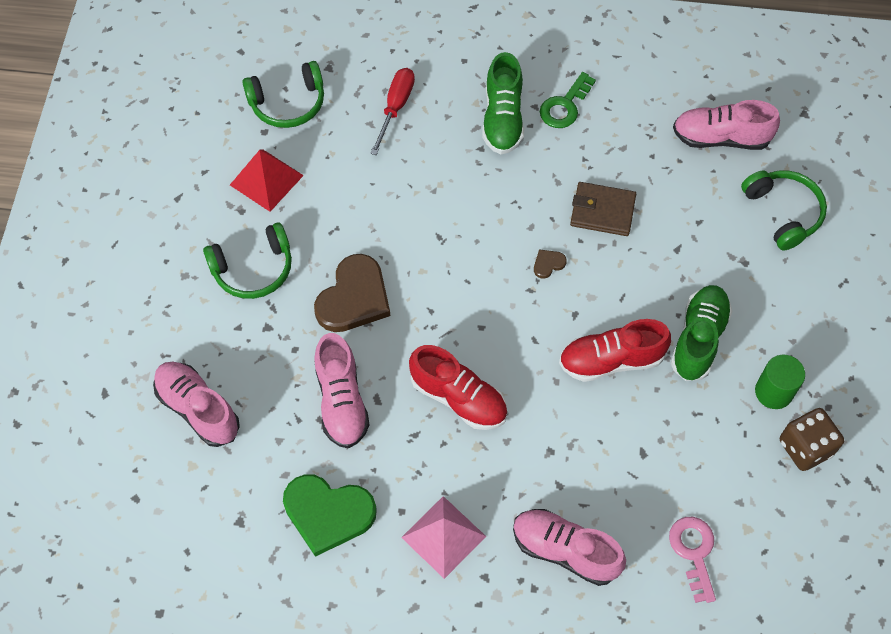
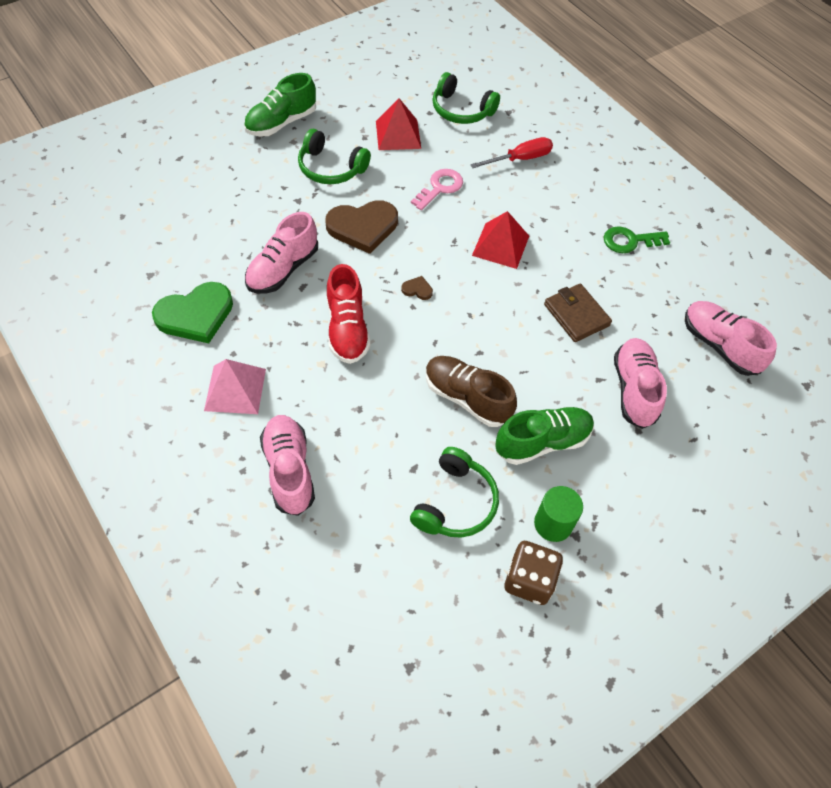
camera: 45 degrees right, 5 degrees down
pink shoe [153,362,240,447] -> pink shoe moved to [614,338,667,429]
green heart [283,474,377,557] -> green heart turned 90 degrees counterclockwise [152,282,233,344]
green shoe [482,52,524,154] -> green shoe moved to [244,73,316,137]
brown heart [534,249,567,279] -> brown heart moved to [401,276,433,300]
red shoe [559,319,671,382] -> brown shoe [426,356,517,427]
pink key [669,517,716,603] -> pink key moved to [411,169,463,210]
green headphones [741,170,827,251] -> green headphones moved to [410,447,499,538]
none -> red pyramid [472,211,529,269]

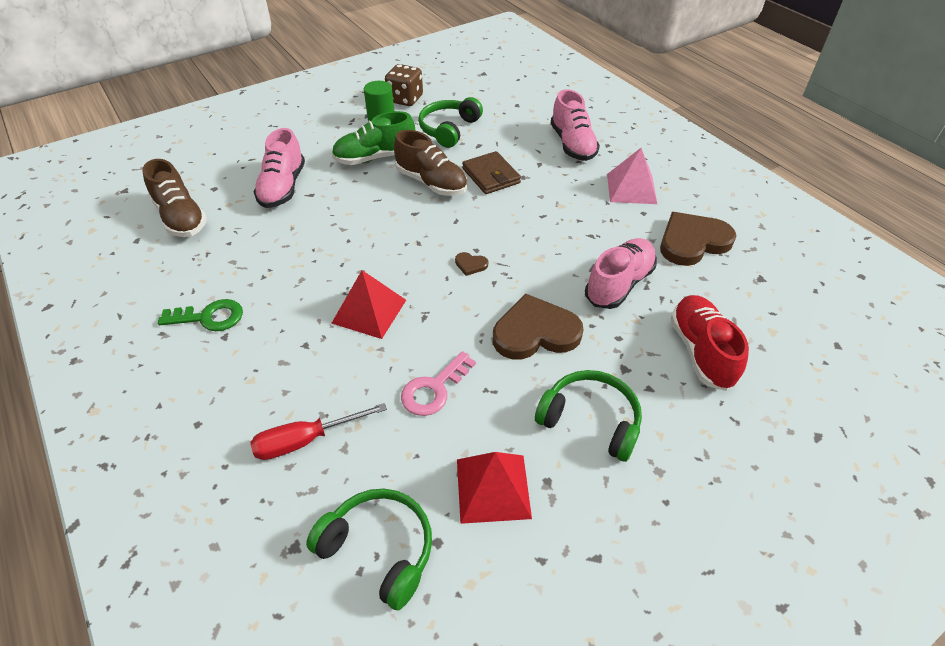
camera: 175 degrees left, 10 degrees down
green heart [152,282,233,344] -> brown heart [660,212,736,266]
green shoe [244,73,316,137] -> none
red shoe [327,264,370,364] -> red shoe moved to [671,295,749,391]
brown wallet [544,284,612,342] -> brown wallet moved to [462,151,521,194]
pink shoe [685,301,777,376] -> brown shoe [142,159,207,237]

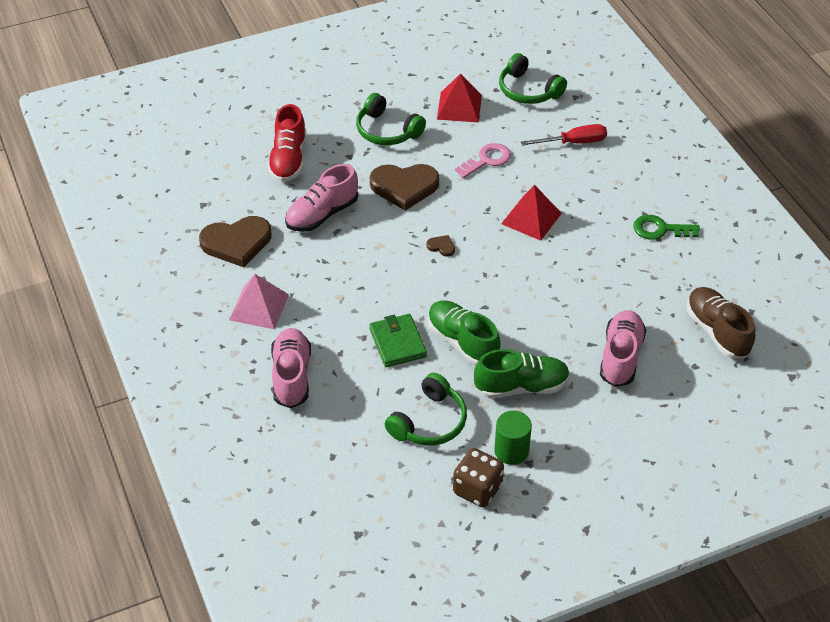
camera: 170 degrees left, 0 degrees up
brown shoe [394,130,467,196] -> green shoe [428,300,501,366]
brown wallet [462,151,521,194] -> green wallet [369,314,427,367]

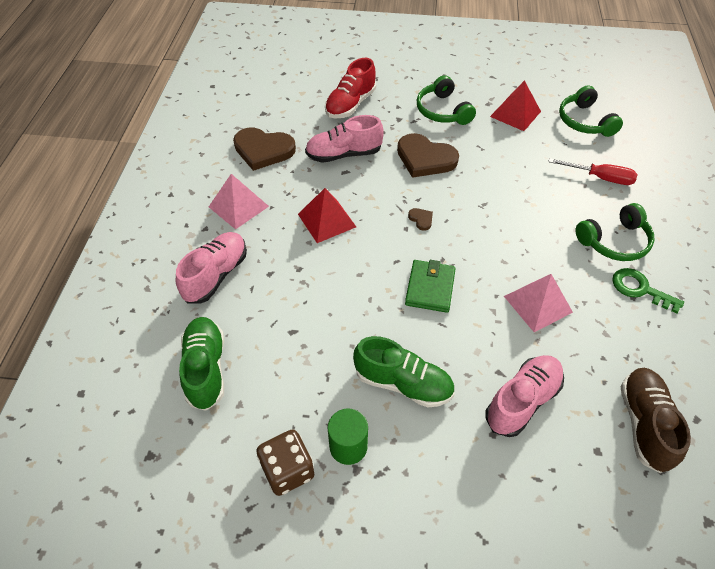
camera: 30 degrees right, 5 degrees up
green wallet [369,314,427,367] -> green wallet moved to [405,260,456,313]
green headphones [385,373,467,446] -> green headphones moved to [576,203,655,261]
green shoe [428,300,501,366] -> green shoe moved to [179,317,224,411]
pink key [455,143,511,178] -> none
red pyramid [501,185,562,241] -> red pyramid moved to [298,188,356,243]
none -> pink pyramid [504,274,573,332]

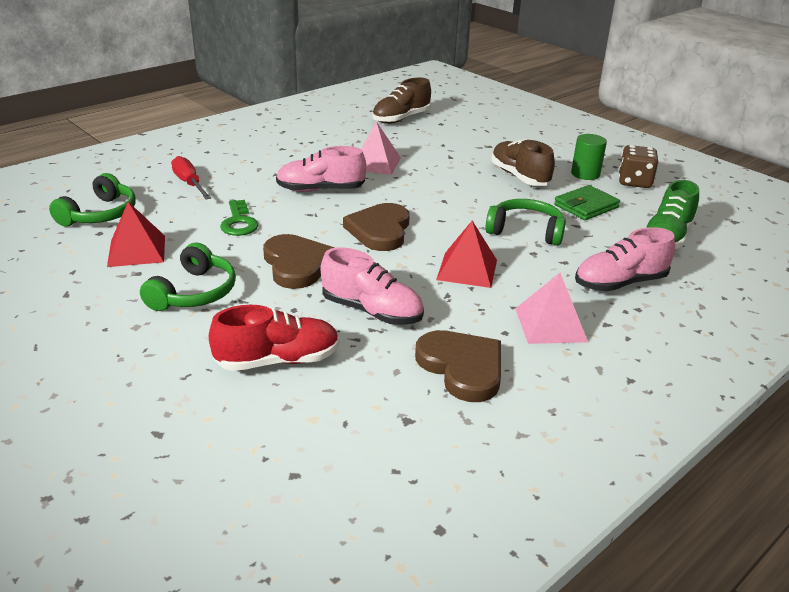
camera: 140 degrees left, 20 degrees down
green shoe [353,336,455,407] -> brown shoe [491,139,555,186]
green wallet [405,260,456,313] -> green wallet moved to [554,185,620,220]
brown heart [408,208,433,231] -> brown heart [343,203,410,251], size x2.41
pink shoe [485,355,564,437] -> pink shoe moved to [276,146,366,192]
green headphones [576,203,655,261] -> green headphones moved to [485,199,566,246]
green key [612,268,684,313] -> green key moved to [220,200,258,236]

